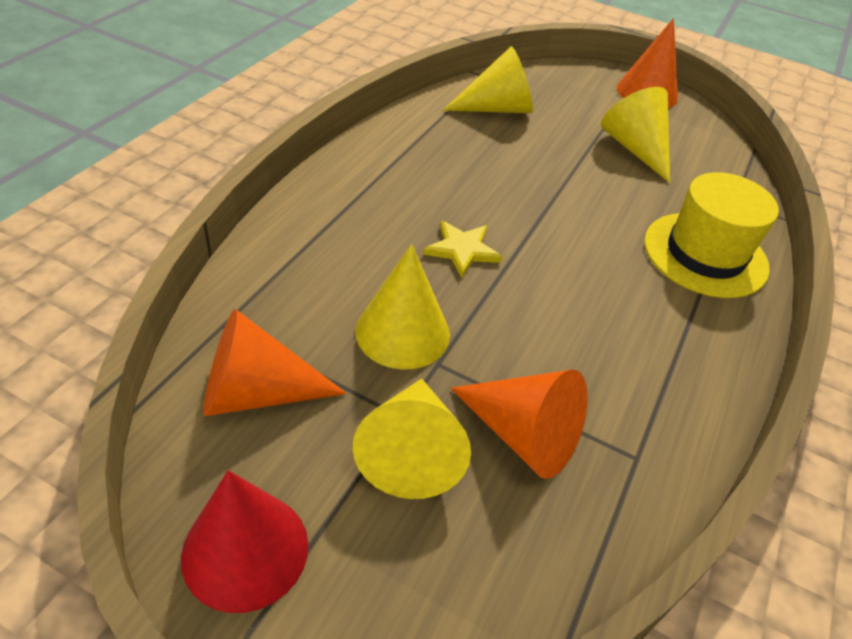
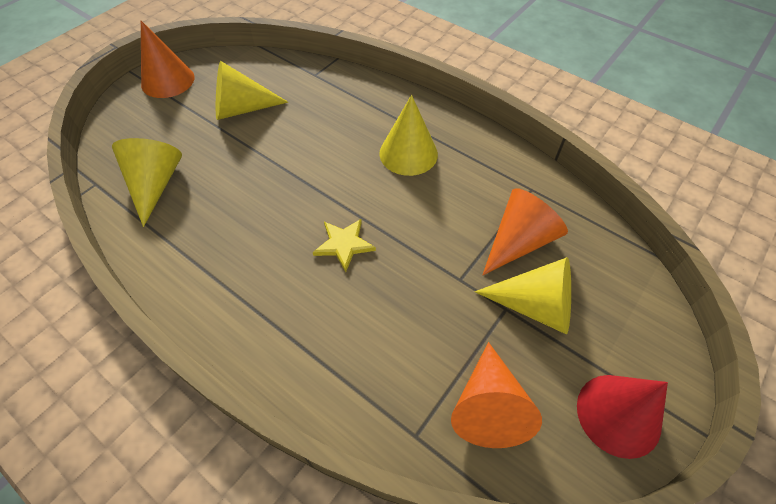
camera: 75 degrees left, 10 degrees up
yellow cone [355,244,450,370] -> yellow cone moved to [379,95,438,176]
yellow hat [644,172,779,298] -> none

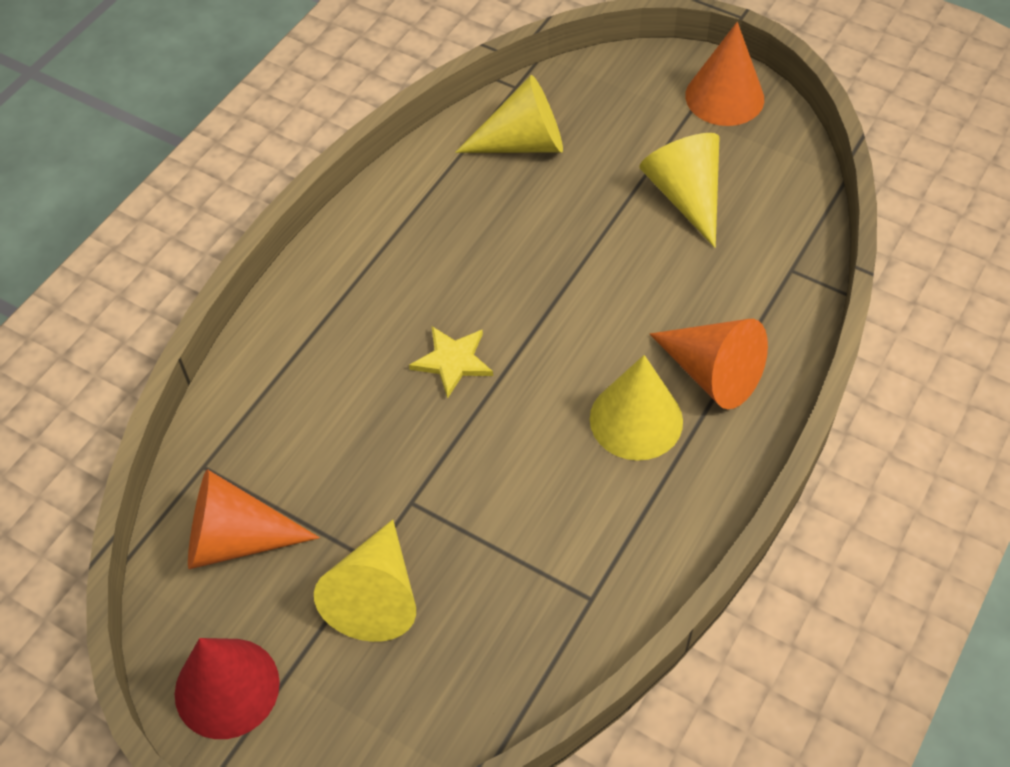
camera: 85 degrees right, 0 degrees up
orange cone [482,188,568,275] -> orange cone moved to [650,319,768,409]

